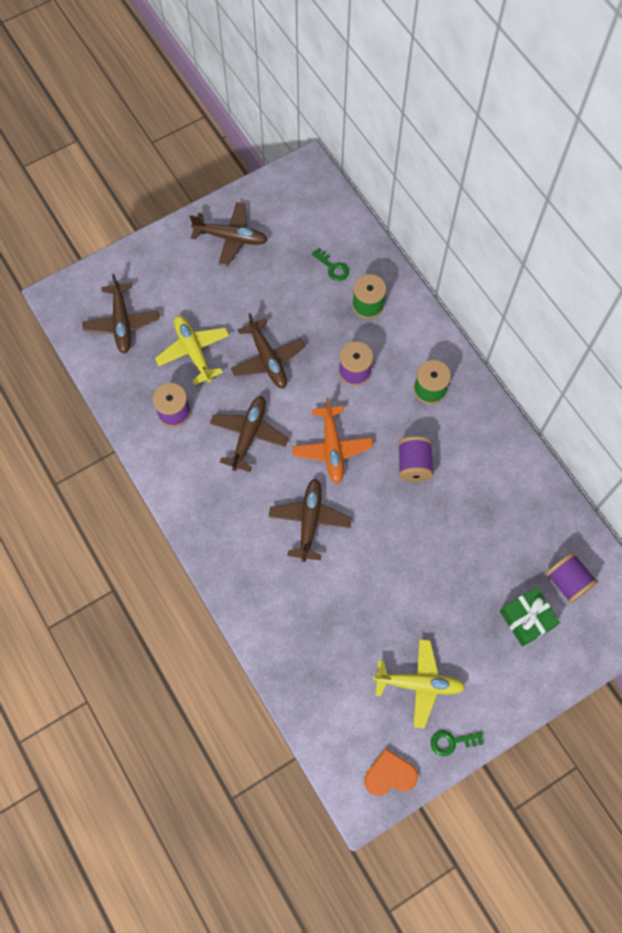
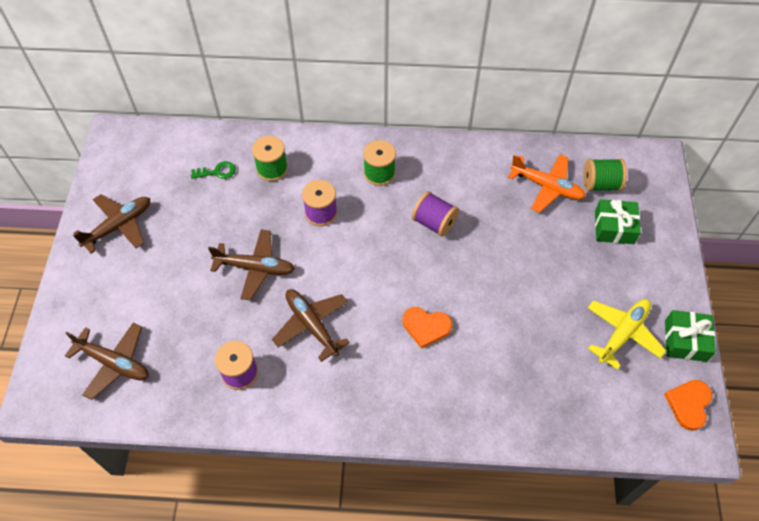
camera: 55 degrees left, 10 degrees down
yellow plane [155,316,230,385] -> none
brown plane [269,479,352,562] -> orange heart [403,307,452,349]
orange plane [292,398,373,484] -> orange plane moved to [508,154,586,213]
green key [431,730,483,756] -> green gift [665,310,716,362]
purple spool [546,552,598,603] -> green spool [583,158,627,191]

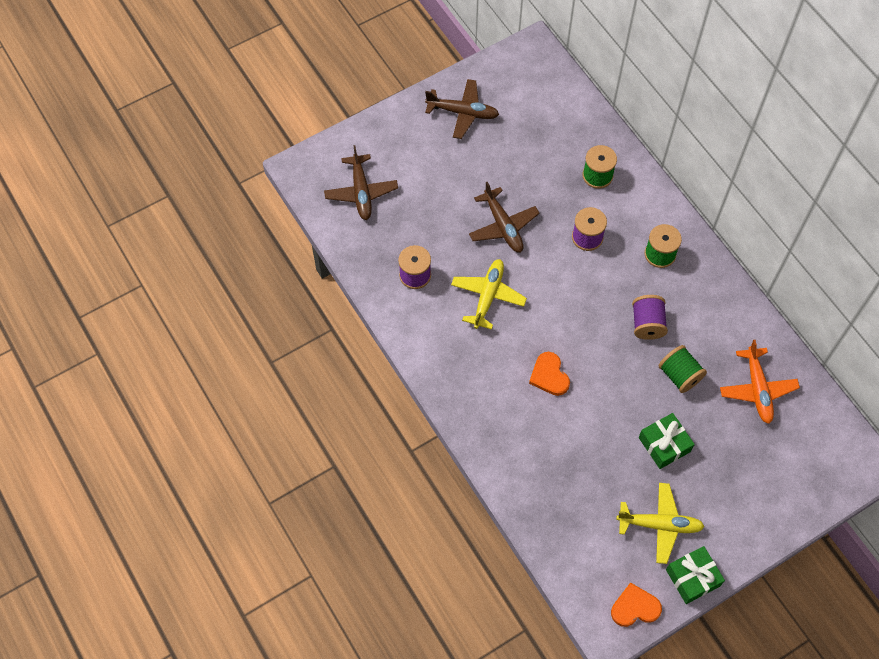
camera: 55 degrees right, 5 degrees up
green key [191,161,236,179] -> none
brown plane [272,289,350,362] -> yellow plane [451,259,527,330]
green spool [583,158,627,191] -> green spool moved to [658,345,707,393]
green gift [595,199,641,244] -> green gift moved to [639,413,695,469]

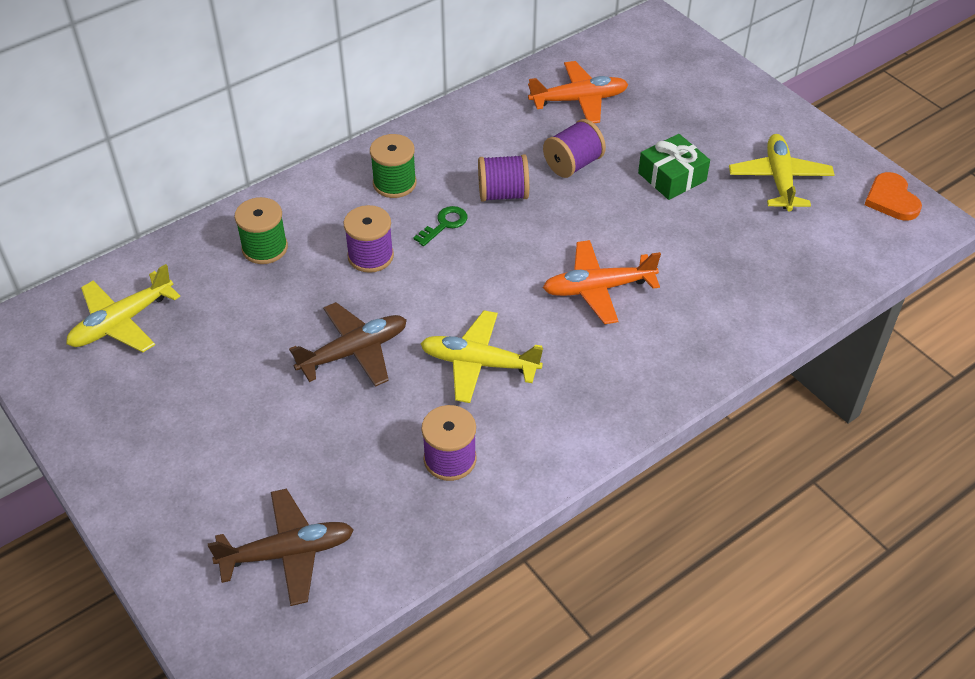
camera: 95 degrees left, 15 degrees down
brown plane [425,79,499,139] -> none
orange heart [529,352,570,396] -> orange plane [543,240,661,324]
green spool [658,345,707,393] -> purple spool [543,119,606,178]
green gift [666,546,725,604] -> none
none -> yellow plane [66,264,180,352]
none -> green key [413,206,468,246]

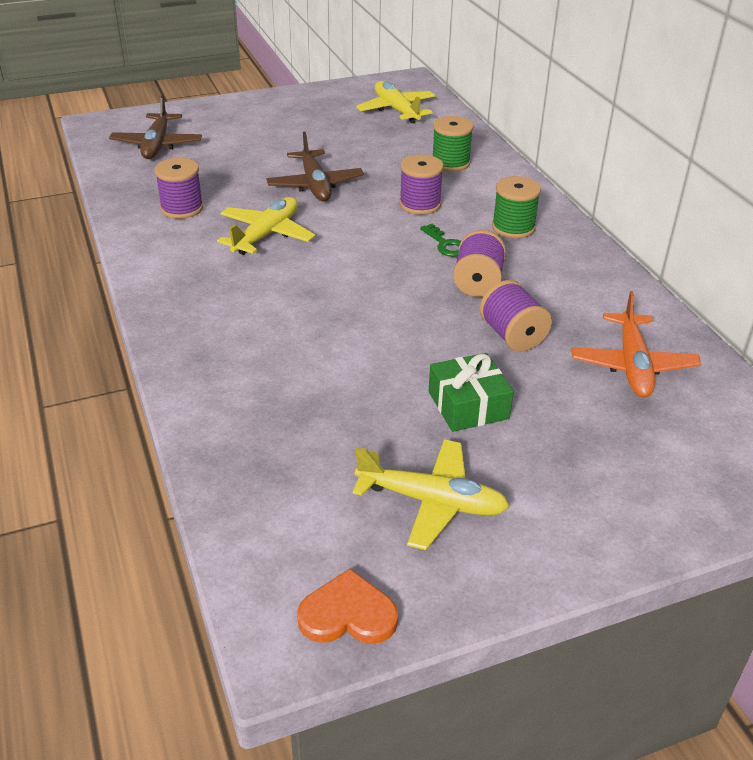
camera: 105 degrees right, 10 degrees down
orange plane [543,240,661,324] -> none

